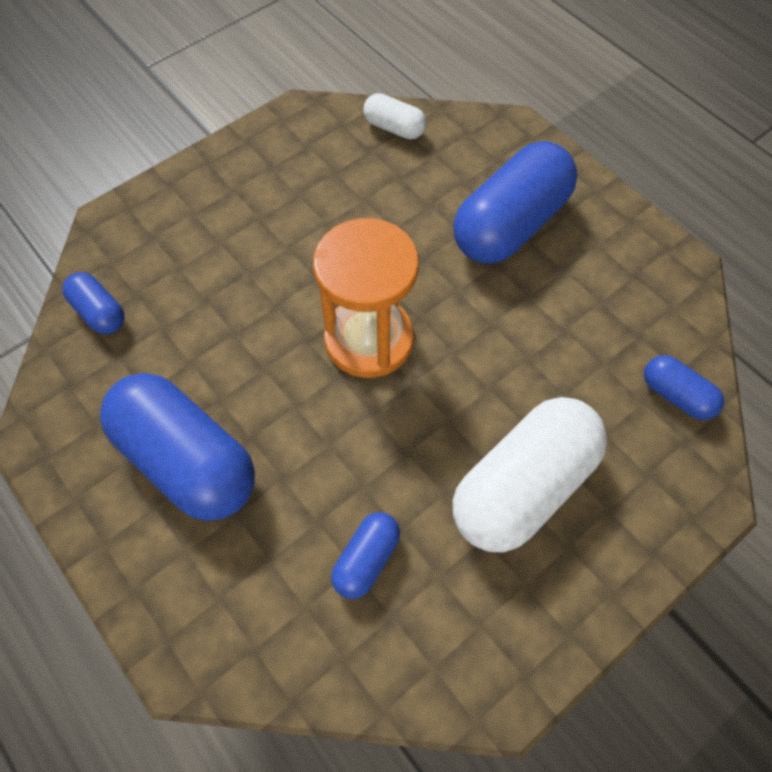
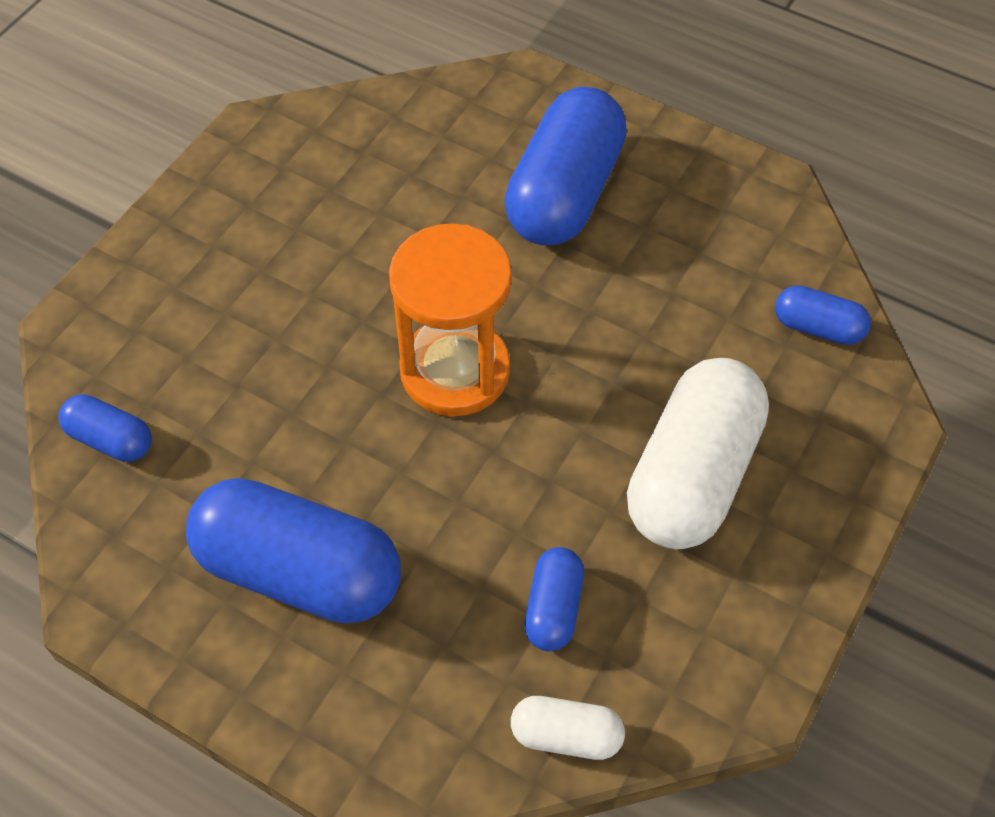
camera: 20 degrees left, 5 degrees down
white capsule [363,93,426,139] -> white capsule moved to [511,696,625,760]

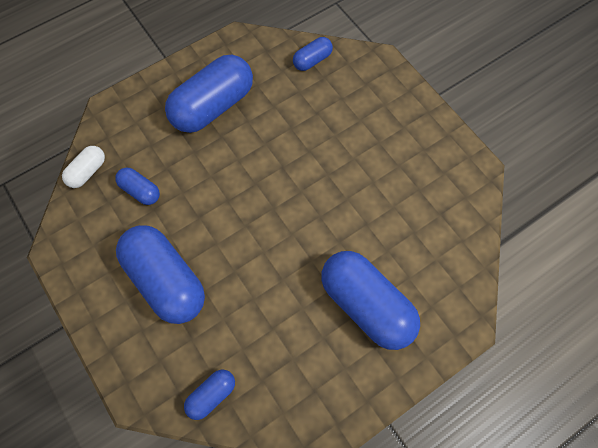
camera: 115 degrees right, 10 degrees up
orange hourglass [389,223,512,416] -> none
white capsule [627,358,769,549] -> blue capsule [116,225,205,324]

